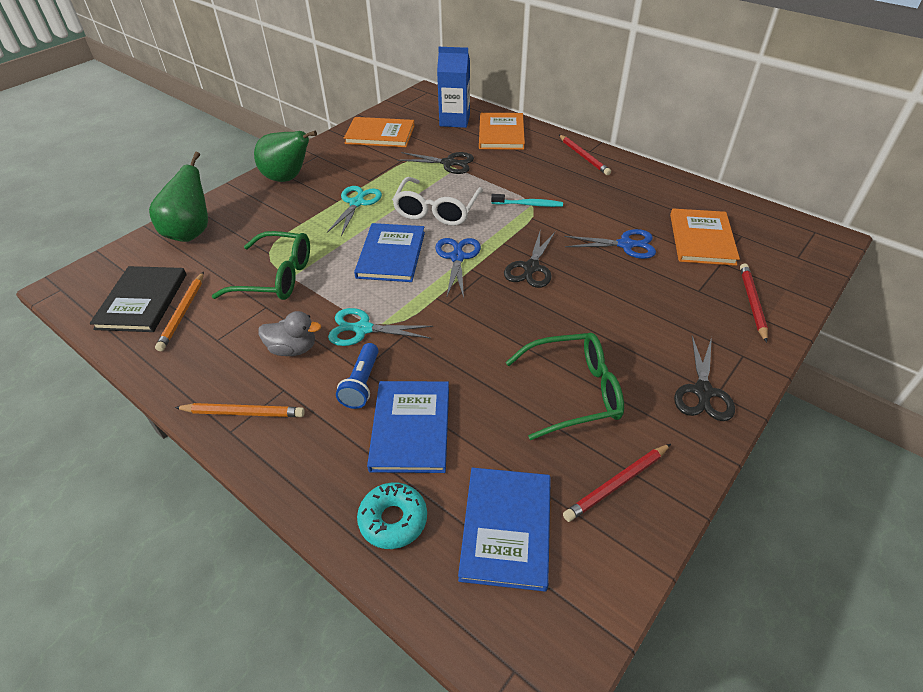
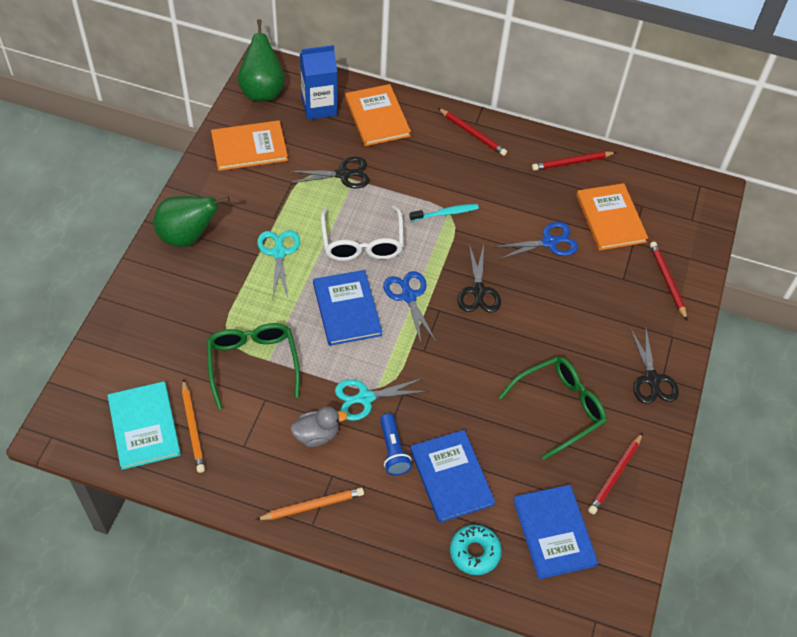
camera: 25 degrees left, 10 degrees up
black book [90,266,186,332] -> turquoise book [108,381,181,470]
green pear [149,152,208,242] -> green pear moved to [238,19,285,101]
green glasses [212,231,310,300] -> green glasses turned 90 degrees counterclockwise [207,323,300,409]
none -> red pencil [532,151,617,171]

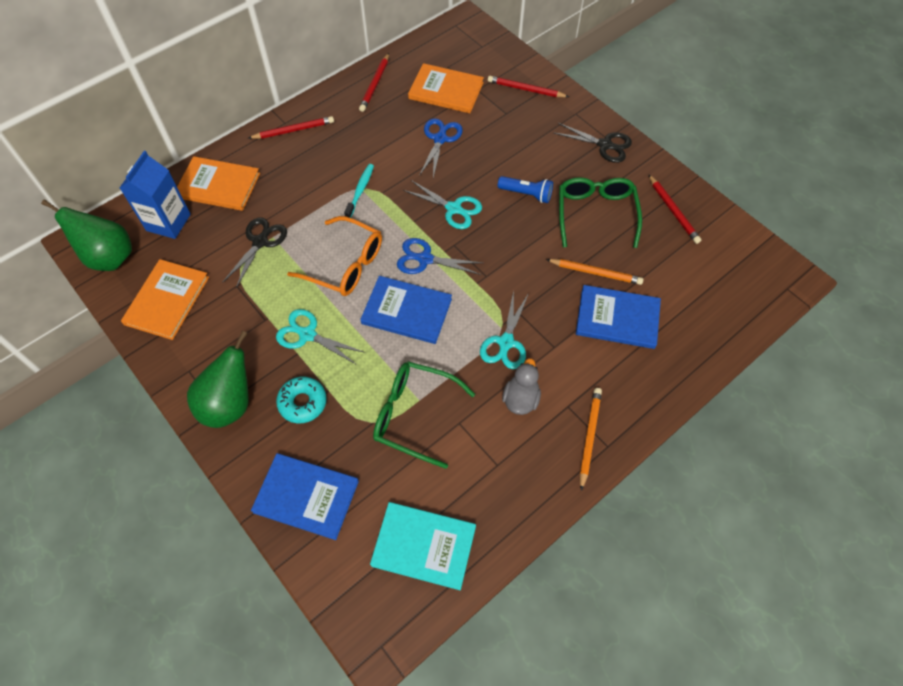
camera: 55 degrees left, 5 degrees up
orange pencil [182,379,205,473] -> orange pencil moved to [546,259,644,285]
white glasses [321,205,404,261] -> orange glasses [287,216,382,296]
blue flashlight [380,413,412,476] -> blue flashlight moved to [498,176,553,203]
turquoise donut [450,525,502,575] -> turquoise donut moved to [276,377,327,423]
black scissors [457,244,501,313] -> turquoise scissors [403,180,482,229]
blue book [513,485,598,579] -> blue book moved to [251,453,359,540]

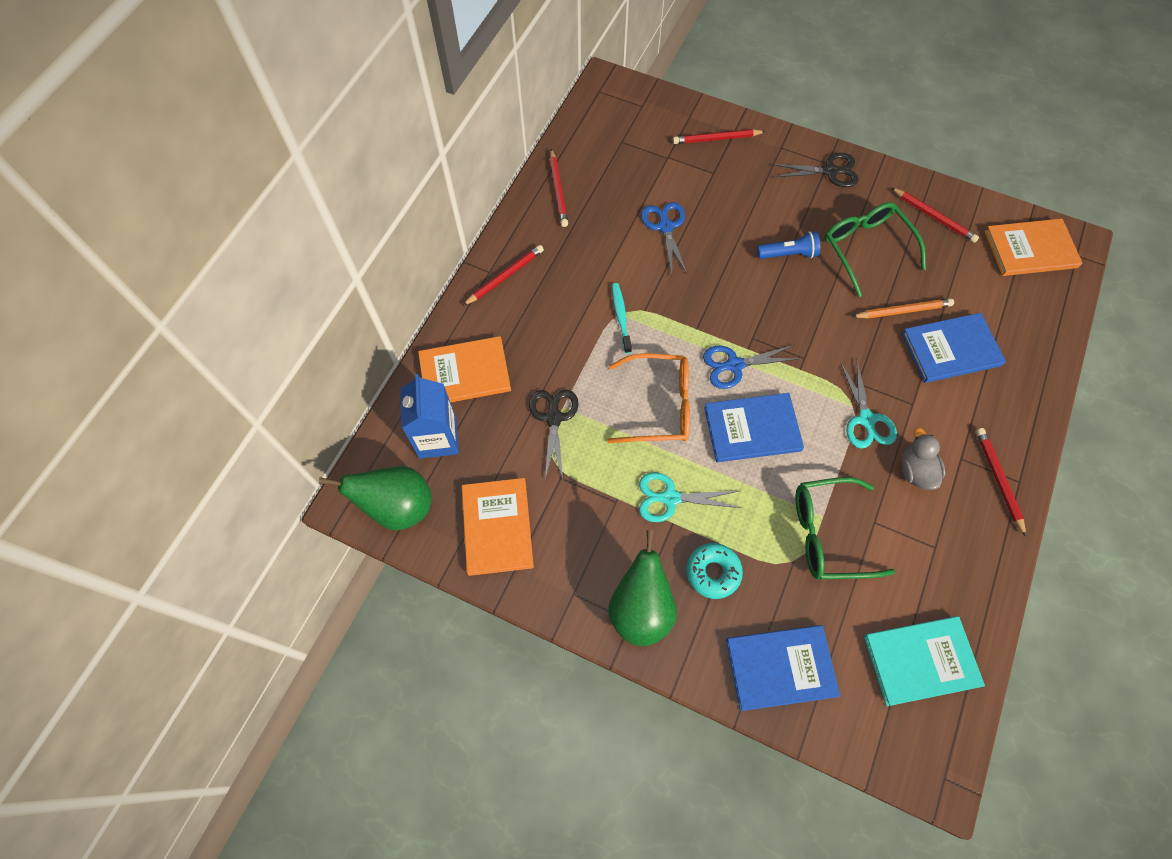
camera: 25 degrees left, 5 degrees up
turquoise scissors [403,180,482,229] -> none
orange book [408,63,484,113] -> orange book moved to [984,219,1082,276]
orange pencil [580,388,602,491] -> red pencil [976,428,1026,537]

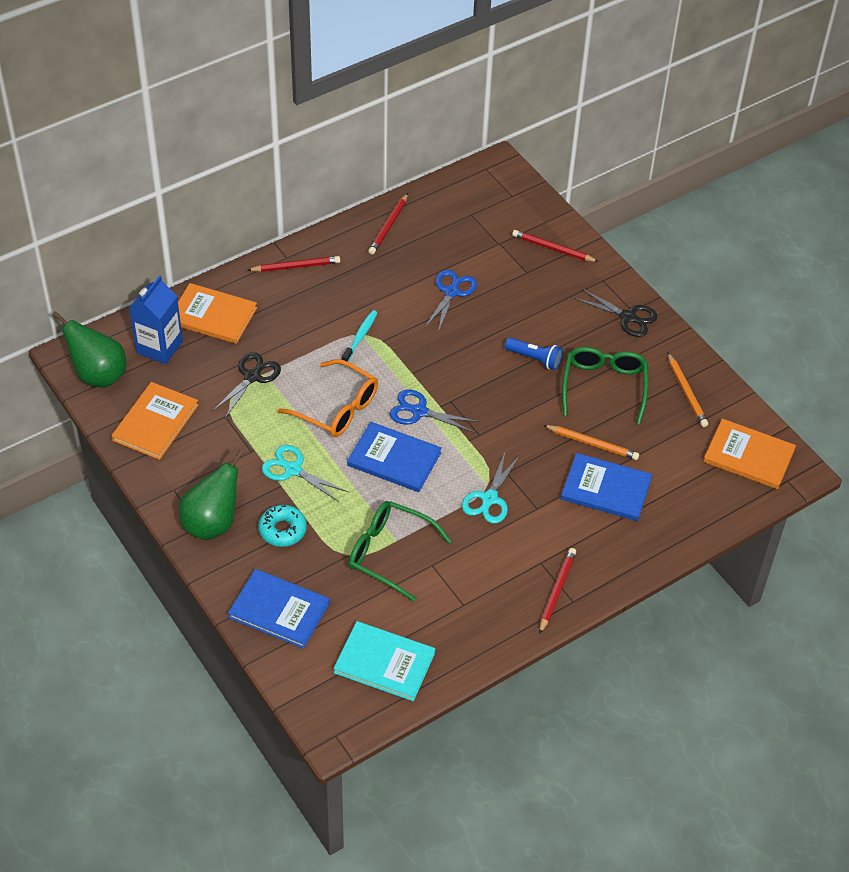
camera: 30 degrees right, 15 degrees down
red pencil [891,187,979,243] -> orange pencil [668,353,708,427]
grey duck [901,428,946,490] -> none

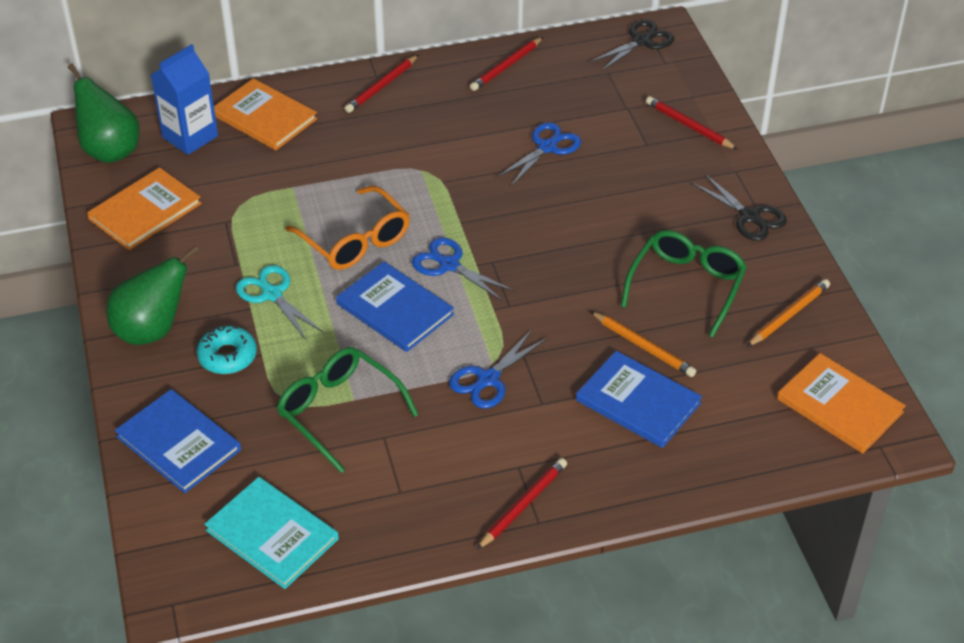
camera: 20 degrees right, 5 degrees down
black scissors [212,352,281,418] -> black scissors moved to [590,20,674,71]
red pencil [248,256,340,272] -> red pencil turned 120 degrees clockwise [345,55,418,113]
turquoise toothbrush [342,310,378,362] -> none
turquoise scissors [462,452,520,524] -> blue scissors [449,330,547,409]
blue flashlight [505,338,563,370] -> none
orange pencil [668,353,708,427] -> orange pencil turned 135 degrees counterclockwise [747,279,830,347]

